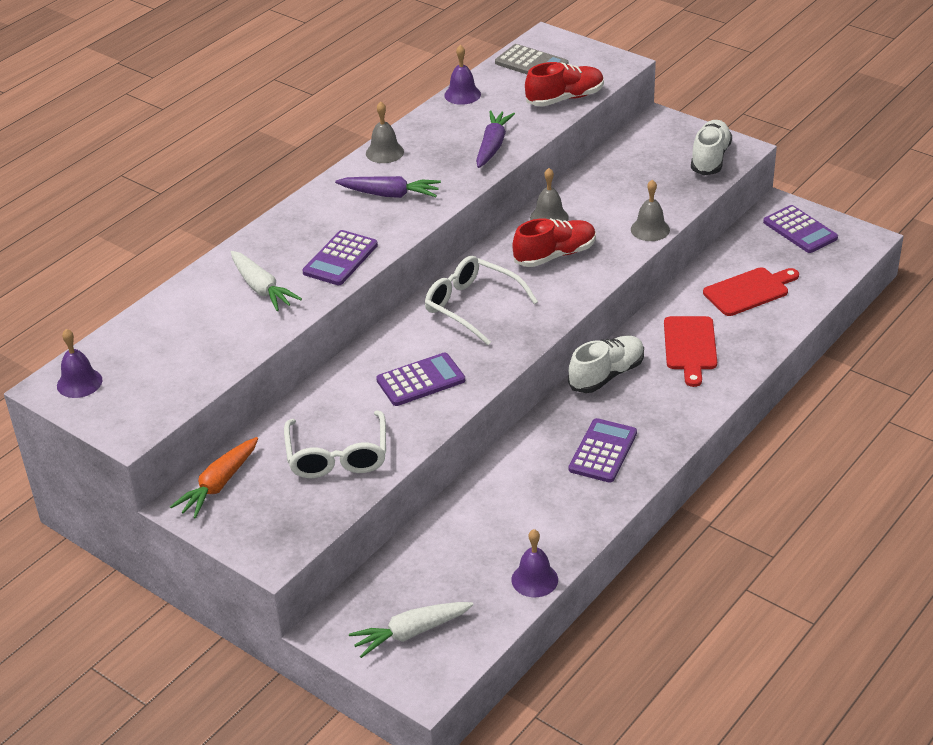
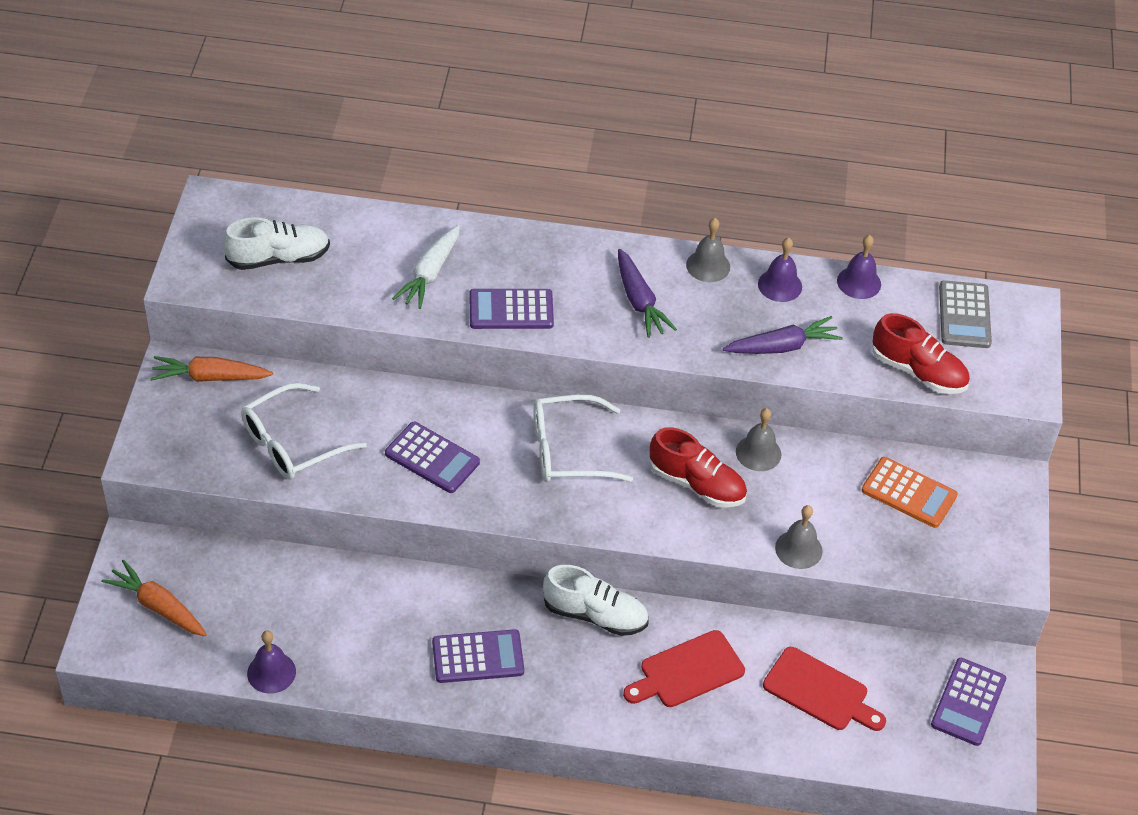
camera: 55 degrees right, 10 degrees up
purple bell [57,329,102,398] -> purple bell moved to [758,238,802,302]
white carrot [349,602,474,658] -> orange carrot [101,560,207,636]
white glasses [425,256,538,345] -> white glasses turned 105 degrees counterclockwise [534,394,633,482]
white shoe [691,120,732,175] -> white shoe moved to [223,217,330,270]
none -> orange calculator [862,457,958,528]

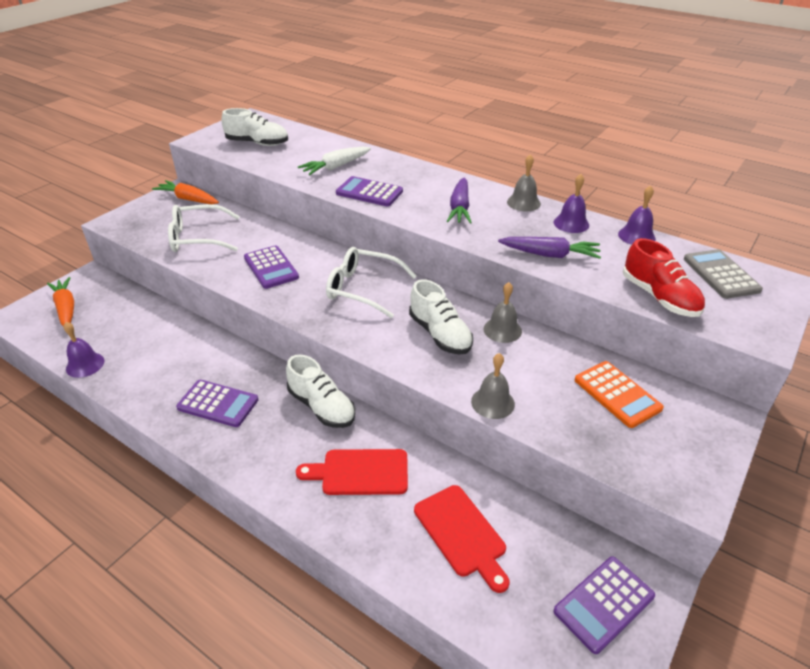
camera: 30 degrees right, 10 degrees down
red shoe [650,427,747,507] -> white shoe [409,279,473,354]
grey calculator [939,280,992,348] -> grey calculator turned 135 degrees clockwise [684,249,763,299]

